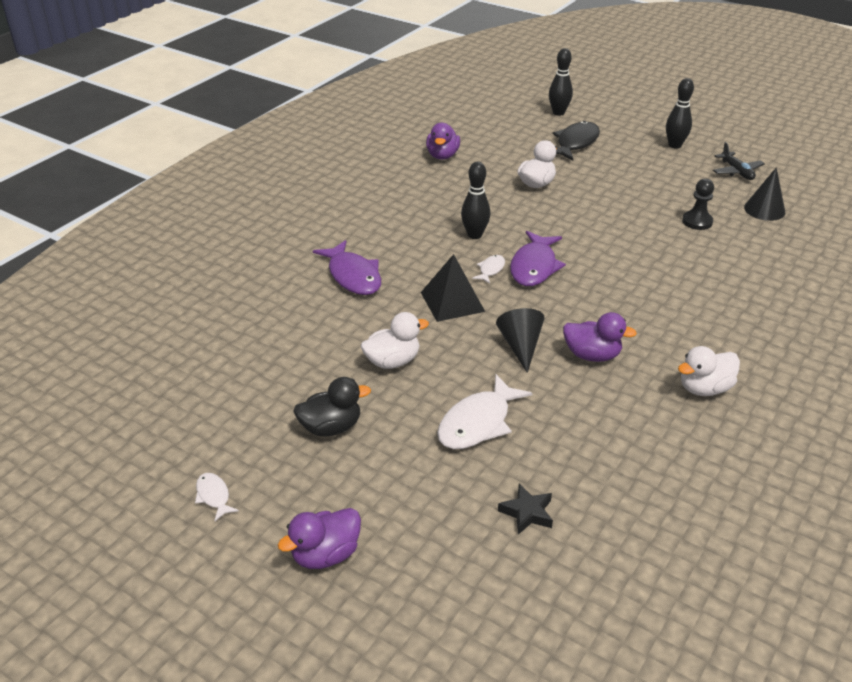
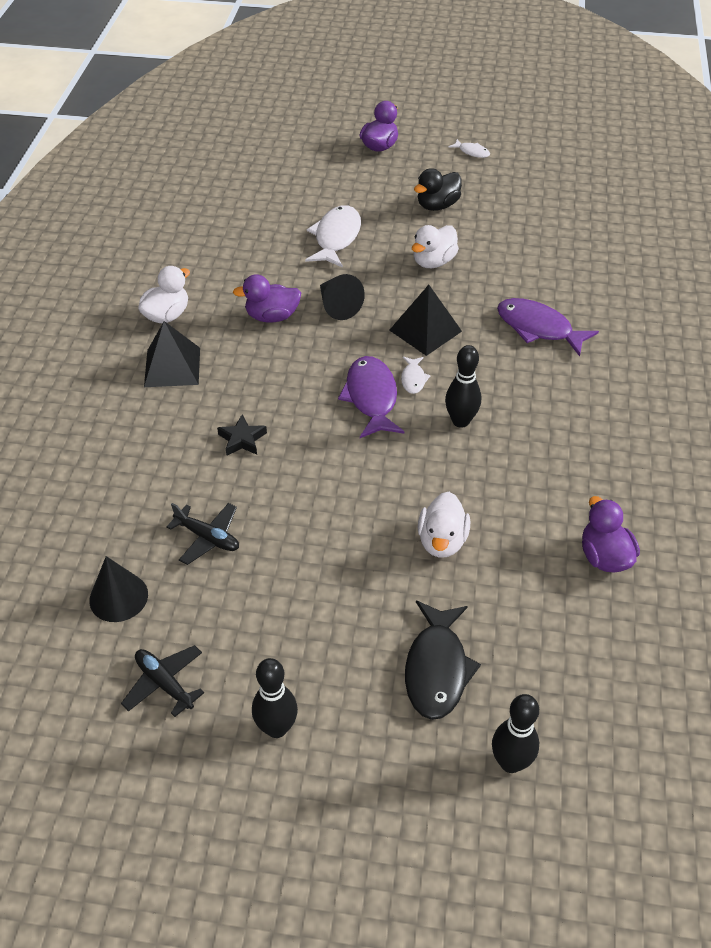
camera: 155 degrees right, 10 degrees up
black star [498,484,553,535] -> black star moved to [217,414,267,456]
black pawn [682,179,714,230] -> black plane [166,503,239,565]
none -> black pyramid [144,321,200,387]

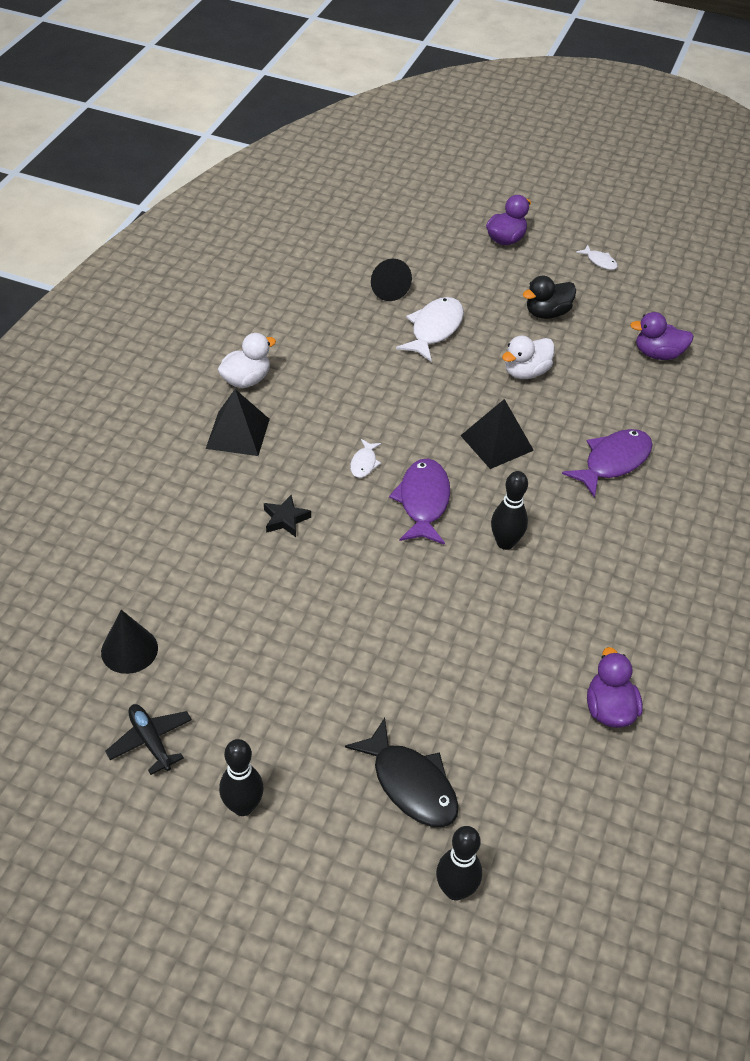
camera: 10 degrees right, 0 degrees up
black plane [166,503,239,565] -> none
purple duck [233,274,301,322] -> purple duck moved to [630,312,694,360]
black cone [320,274,365,320] -> black cone moved to [371,259,412,301]
white fish [401,356,431,394] -> white fish moved to [350,439,381,478]
black fish [405,601,481,720] -> black fish turned 60 degrees counterclockwise [345,718,459,827]
white duck [418,492,470,558] -> none
purple fish [497,298,599,357] -> purple fish turned 90 degrees clockwise [562,429,652,498]

